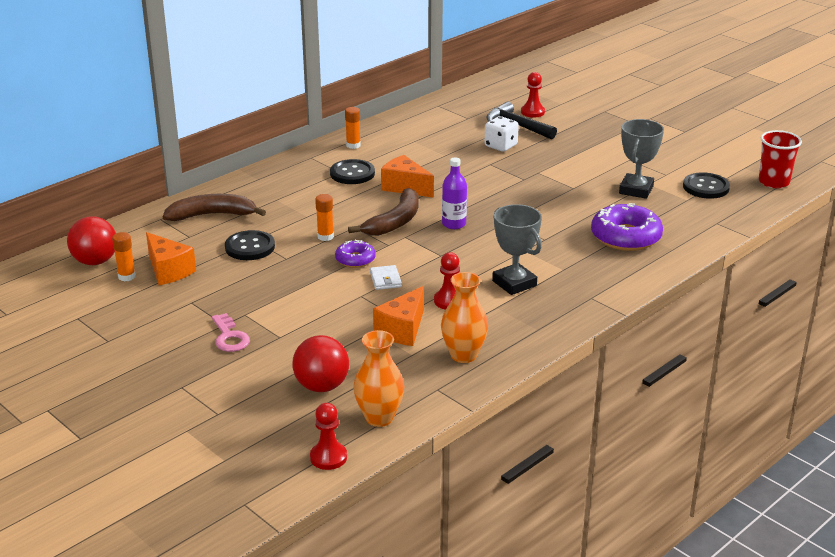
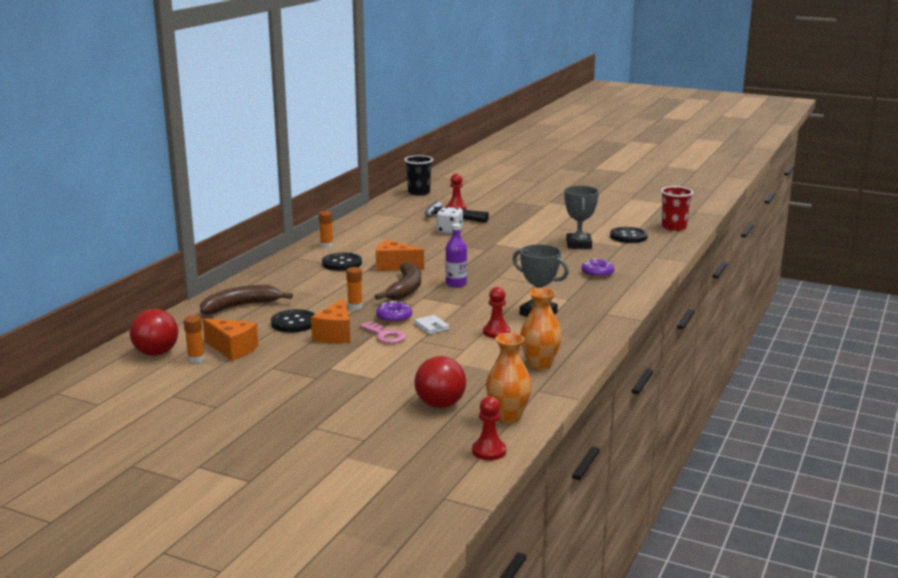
camera: 20 degrees left, 10 degrees down
pink key [212,313,250,352] -> pink key moved to [360,322,406,344]
orange cheese [373,286,424,346] -> orange cheese moved to [311,298,350,343]
purple donut [591,203,663,251] -> purple donut [581,259,614,278], size x0.55
none -> black cup [404,155,433,196]

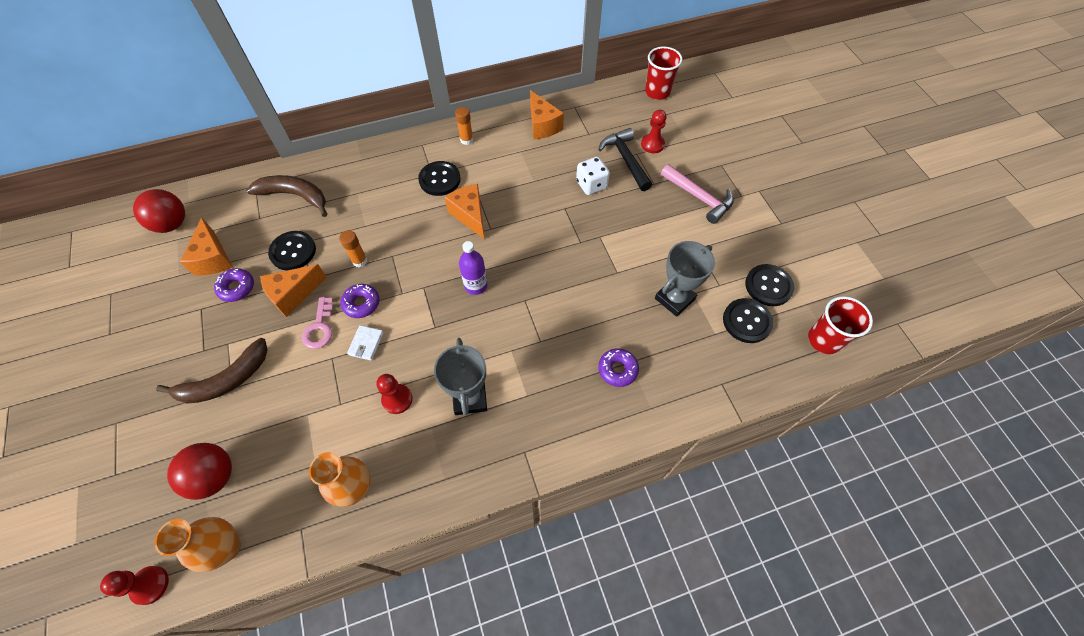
camera: 45 degrees right, 40 degrees up
orange glue stick [184,315,205,363] -> none
brown banana [375,262,421,300] -> brown banana moved to [156,338,268,404]
black cup [404,155,433,196] -> red cup [645,47,682,100]
none -> purple donut [214,268,254,302]
none -> orange cheese [530,90,564,139]
none -> pink hammer [661,164,734,224]
none -> black button [745,264,794,306]

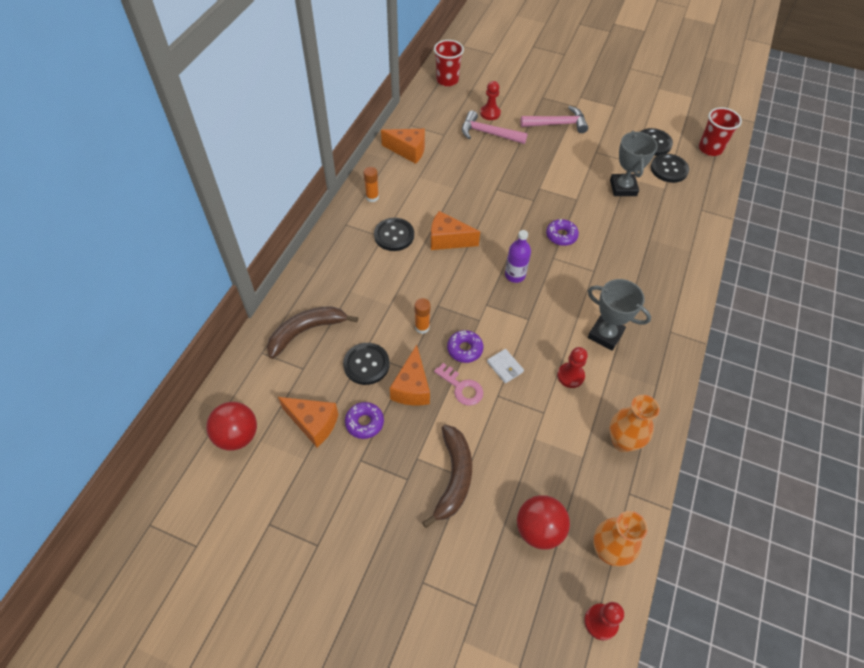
camera: 50 degrees left, 5 degrees down
white dice [576,157,610,195] -> none
black hammer [598,128,652,191] -> pink hammer [462,111,528,144]
purple donut [598,348,639,387] -> purple donut moved to [546,219,579,246]

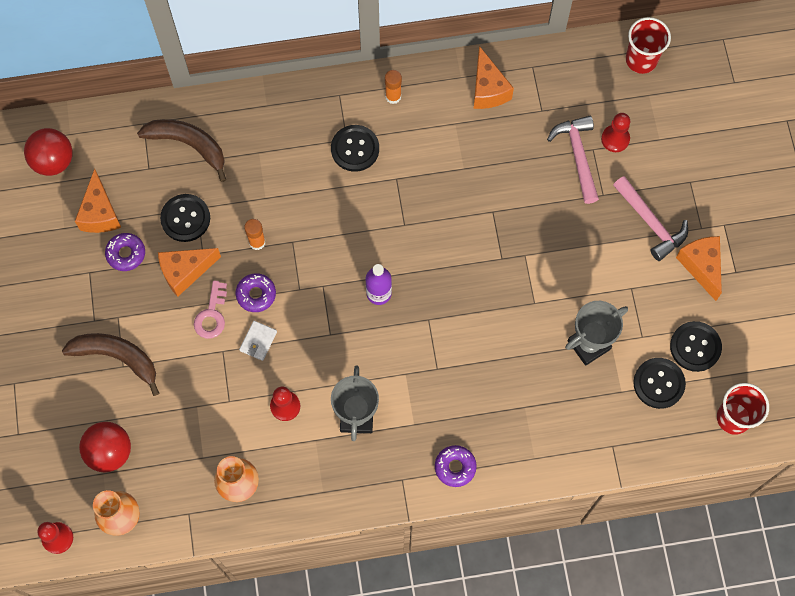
camera: 60 degrees right, 15 degrees up
brown banana [422,425,472,528] -> brown banana turned 135 degrees counterclockwise [62,333,159,396]
orange cheese [431,211,480,250] -> orange cheese moved to [676,236,722,301]
purple donut [546,219,579,246] -> purple donut moved to [435,445,477,487]

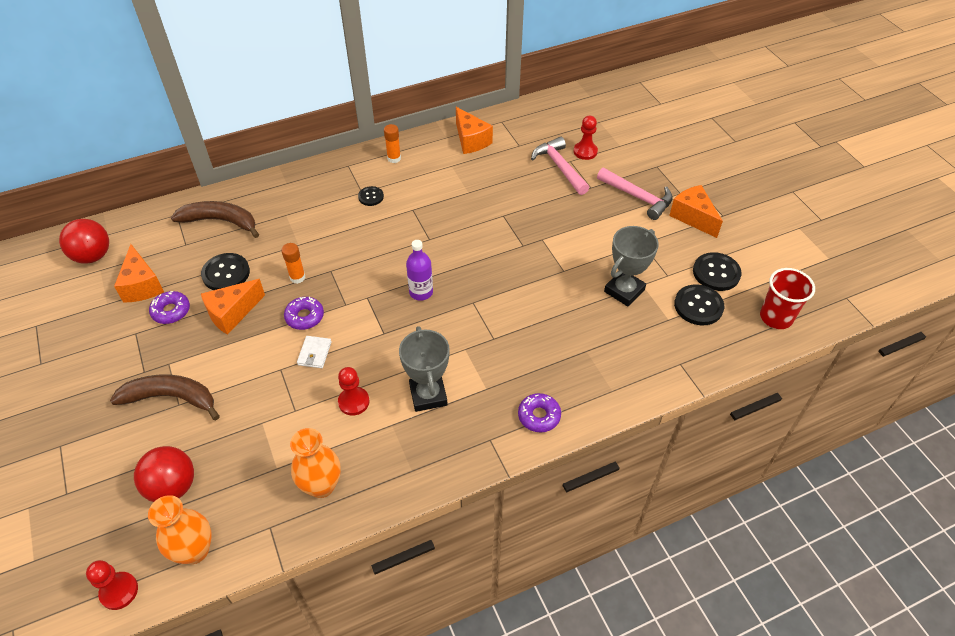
camera: 15 degrees left, 20 degrees down
pink key [194,280,227,339] -> none
black button [331,125,379,172] -> black button [358,186,384,206], size x0.59
red cup [626,17,671,74] -> none

